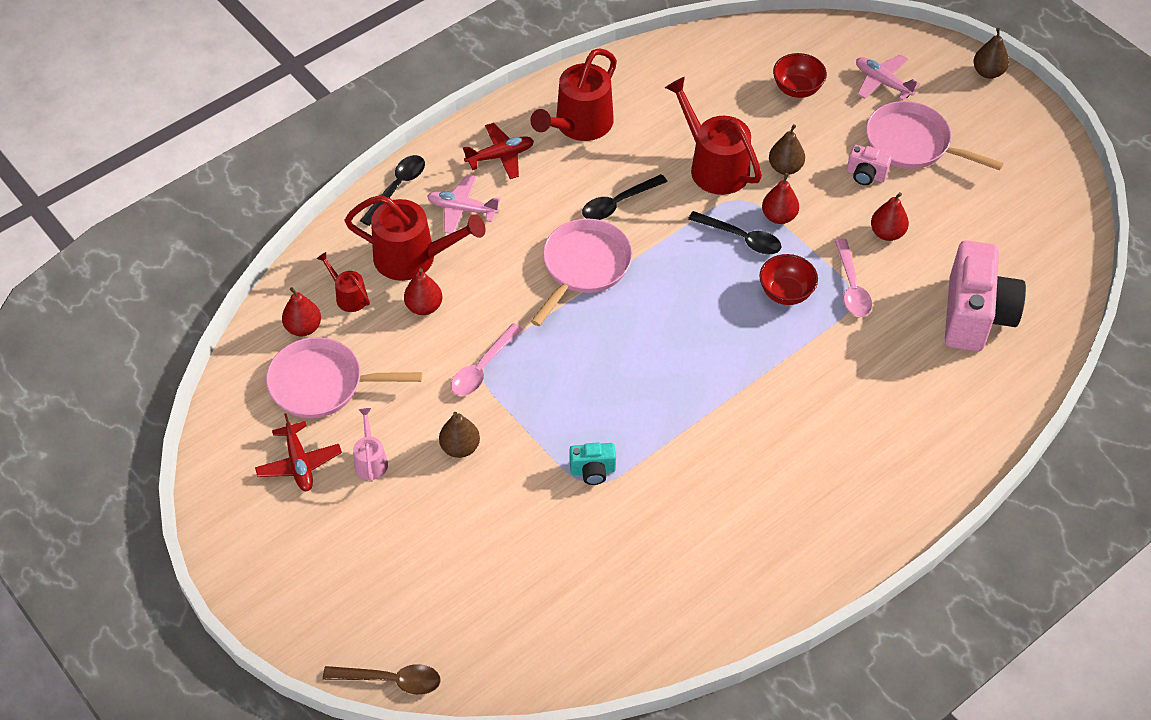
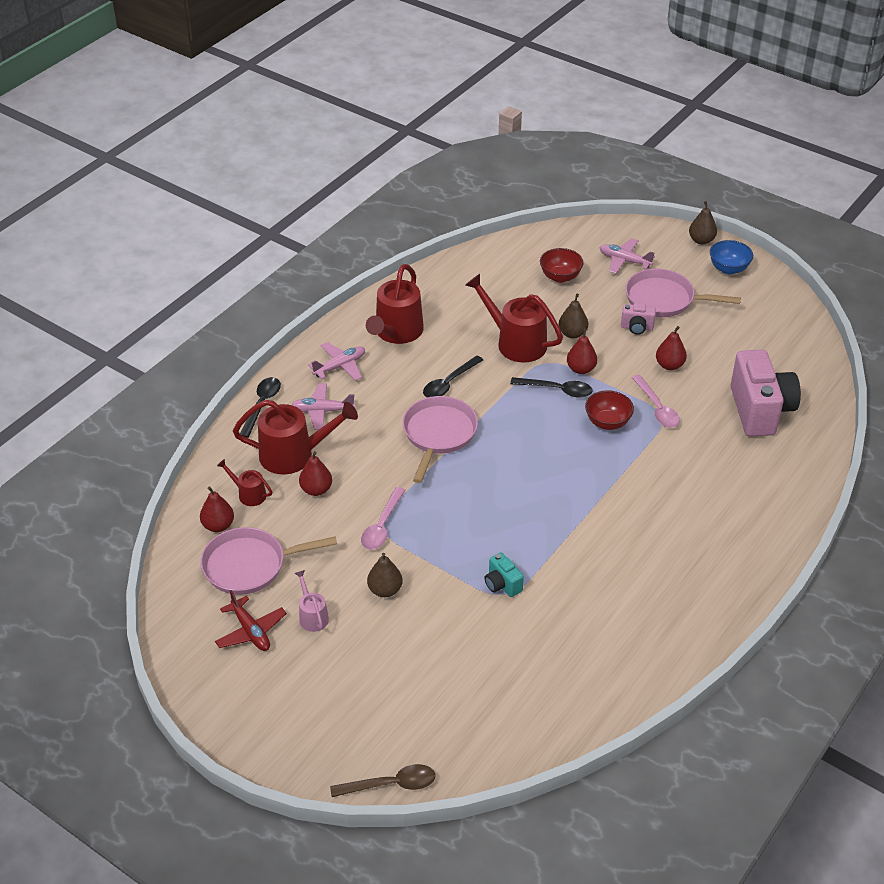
camera: 15 degrees left, 10 degrees down
red plane [463,123,534,179] -> pink plane [308,342,365,381]
turquoise camera [570,442,616,485] -> turquoise camera turned 75 degrees clockwise [484,552,524,597]
none -> blue bowl [710,240,753,275]

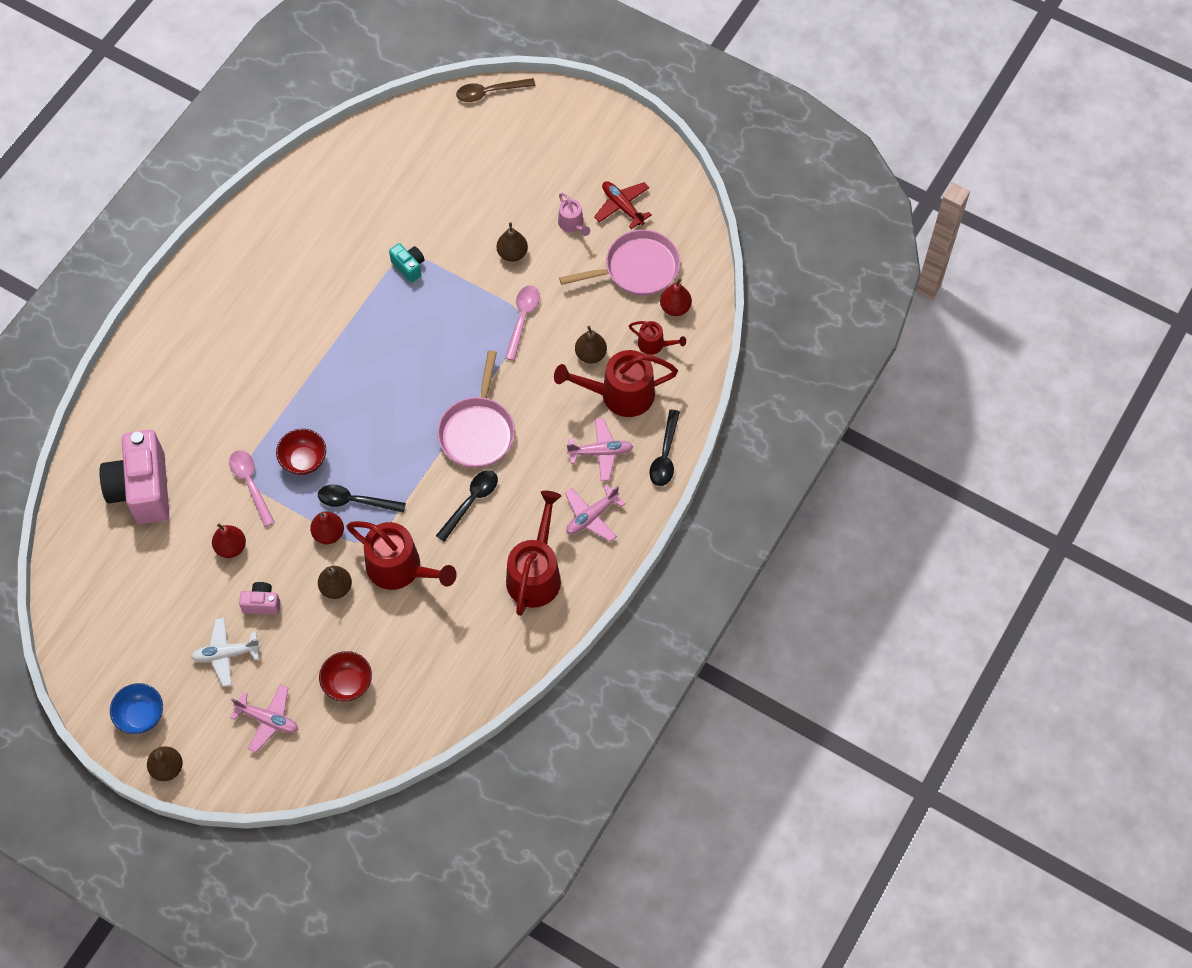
camera: 175 degrees right, 20 degrees up
red pear [299,451,332,496] -> brown pear [575,326,607,364]
pink pan [625,269,741,317] -> white plane [191,618,261,687]

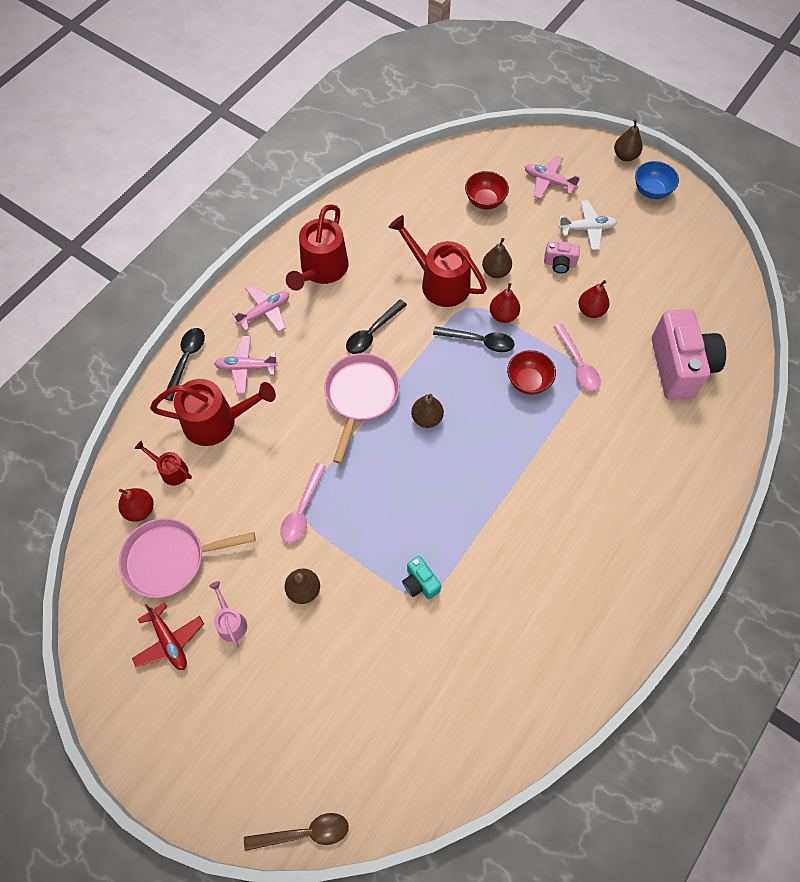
camera: 175 degrees left, 0 degrees up
brown pear [575,326,607,364] -> brown pear moved to [411,394,444,428]

